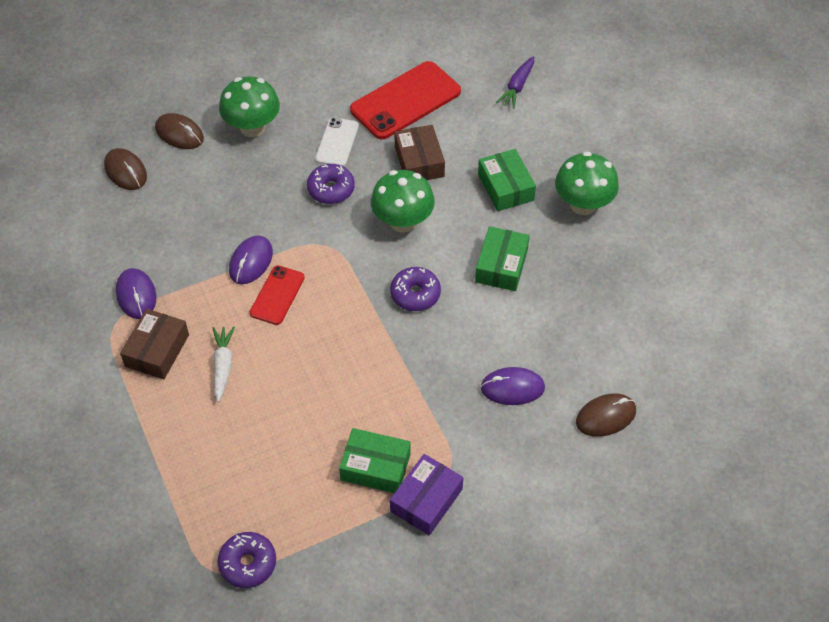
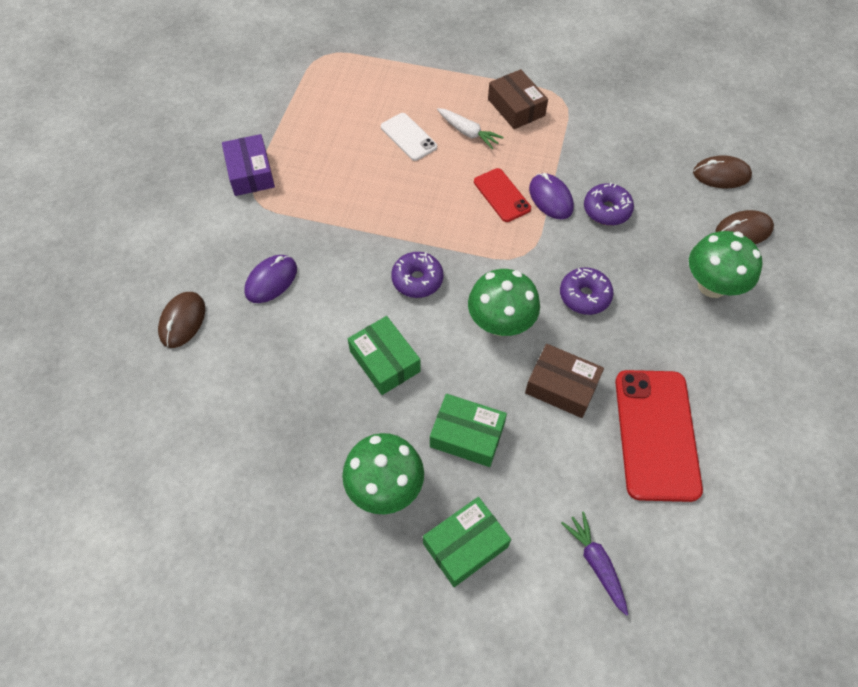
camera: 130 degrees right, 5 degrees up
purple mouse [116,268,157,319] -> none
purple donut [218,532,276,588] -> purple donut moved to [584,182,634,226]
white phone [315,117,359,167] -> white phone moved to [381,113,437,161]
green box [339,428,411,493] -> green box moved to [423,497,511,587]

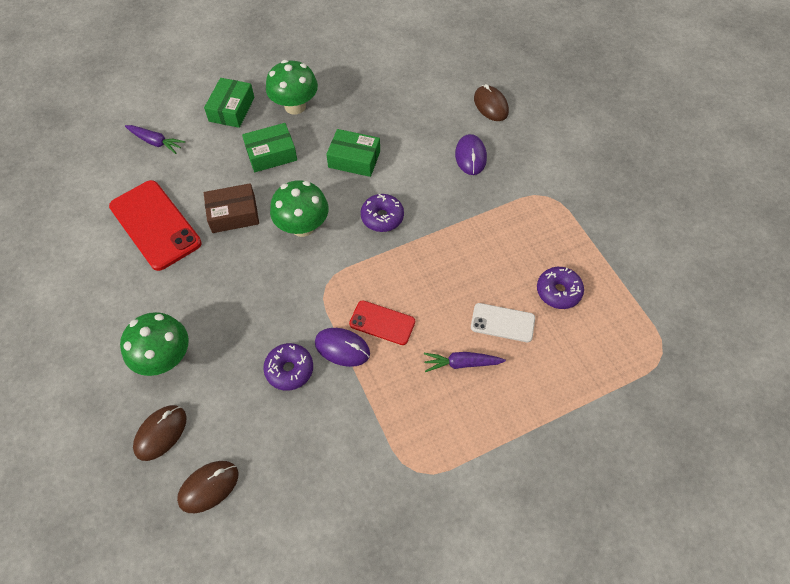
camera: 140 degrees right, 0 degrees up
purple box [222,134,275,196] -> none
white carrot [437,108,504,149] -> purple carrot [424,352,506,372]
brown box [488,69,548,129] -> none
purple donut [560,267,614,315] -> purple donut moved to [537,267,584,309]

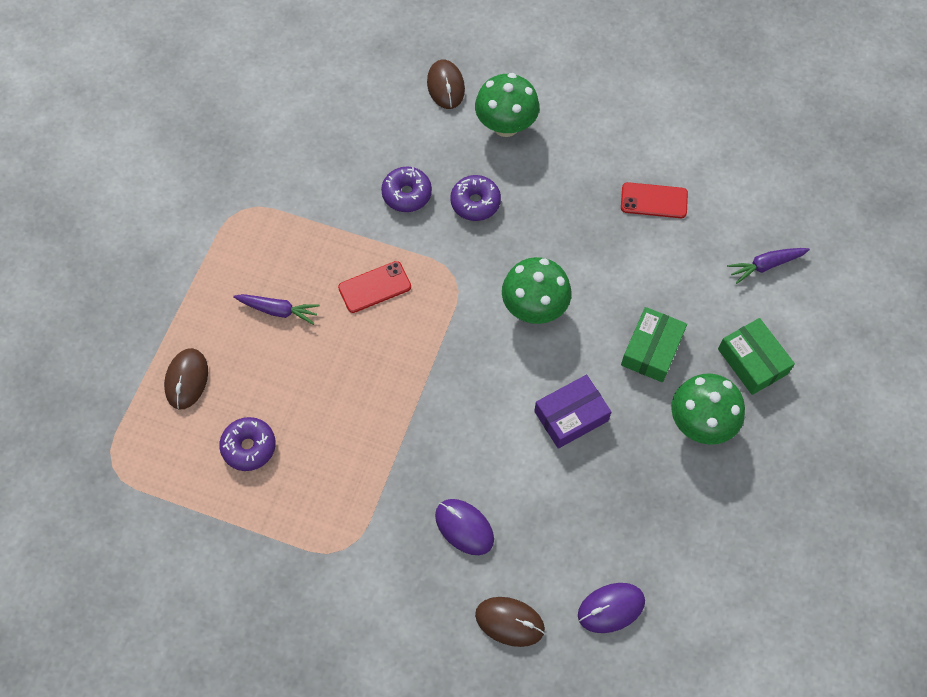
camera: 135 degrees right, 5 degrees up
red phone [109,180,202,271] -> red phone [621,182,688,218], size x0.55
brown mouse [177,461,239,513] -> brown mouse moved to [164,348,208,410]
brown box [204,183,259,233] -> none
purple mouse [315,328,370,367] -> purple mouse moved to [578,583,645,633]
green box [326,129,380,177] -> purple box [534,375,611,449]
purple donut [361,194,404,232] -> purple donut moved to [450,175,501,221]
purple carrot [424,352,506,372] -> purple carrot turned 60 degrees clockwise [233,294,320,325]
white phone [471,303,535,342] -> none

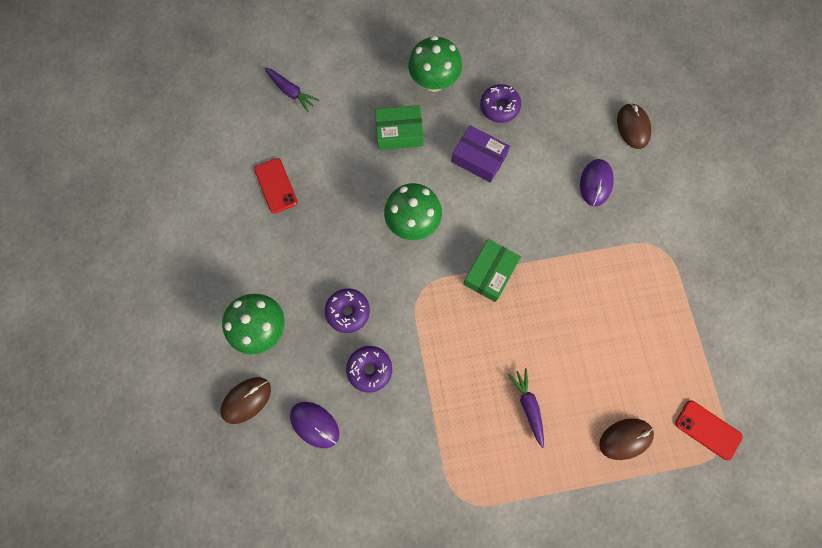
camera: 120 degrees left, 10 degrees up
purple donut [219,417,276,471] -> purple donut moved to [480,84,521,123]
red phone [338,261,411,313] -> red phone moved to [675,401,743,460]
purple mouse [578,583,645,633] -> purple mouse moved to [290,402,339,448]
green box [718,318,795,395] -> green box moved to [463,239,521,302]

